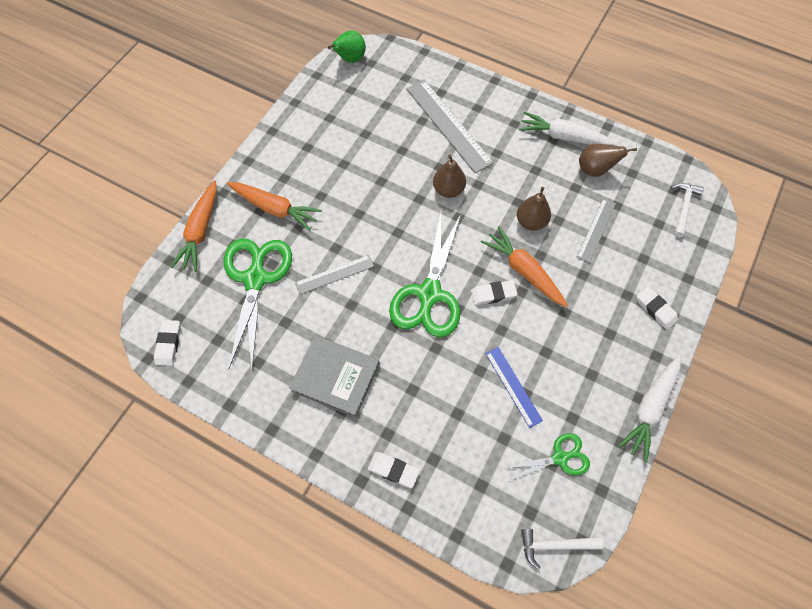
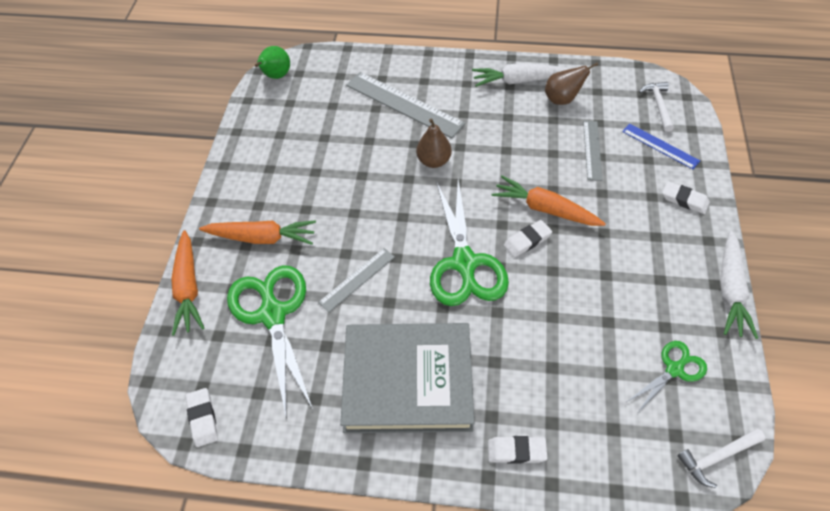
camera: 20 degrees left, 10 degrees down
grey book [289,335,380,418] -> grey book [340,323,474,433], size x1.53
blue ruler [485,347,543,428] -> blue ruler moved to [622,124,700,169]
brown pear [517,187,551,231] -> none

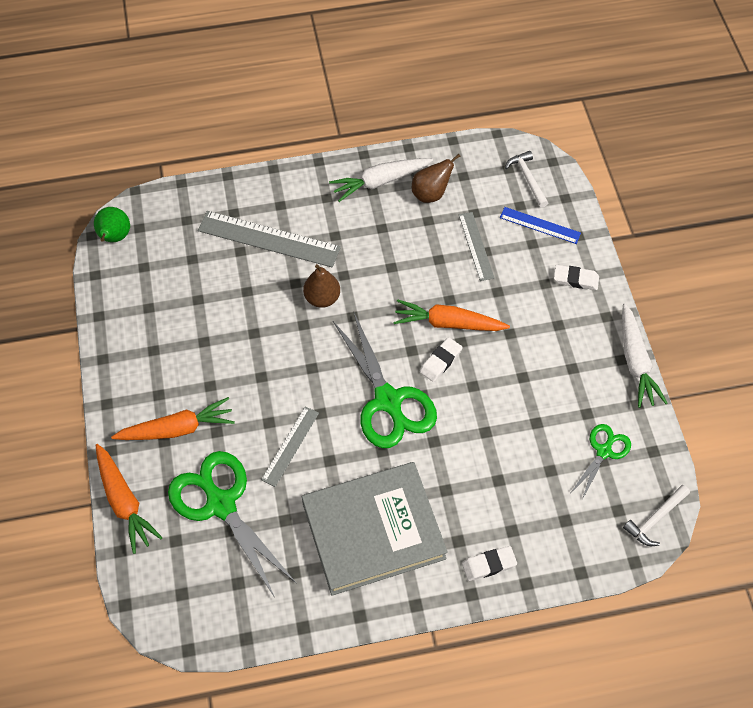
camera: 20 degrees left, 5 degrees up
white eraser [186,388,218,447] -> none

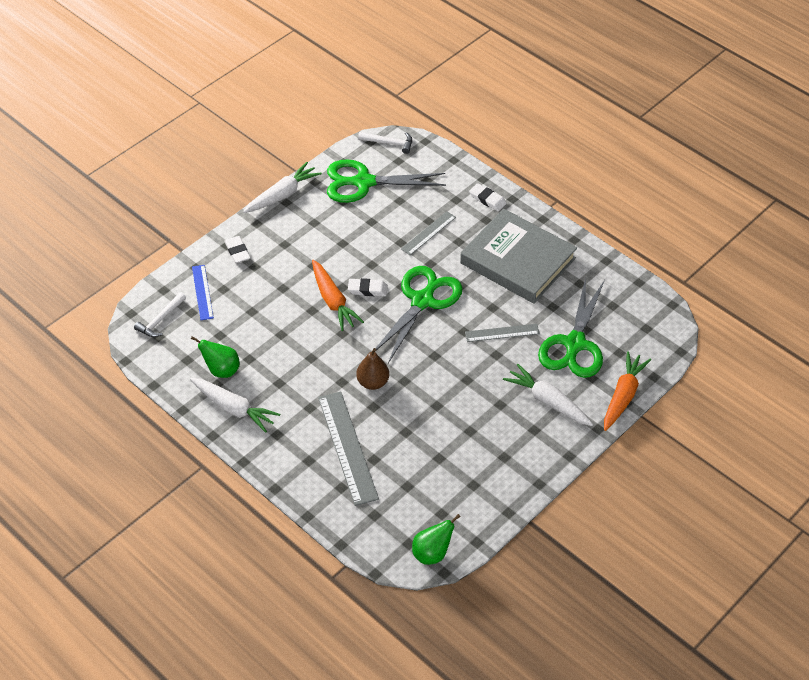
camera: 125 degrees left, 10 degrees down
orange carrot [111,397,235,440] -> white carrot [503,364,593,426]
brown pear [412,154,460,203] -> green pear [191,336,240,378]
grey ruler [459,212,494,281] -> grey ruler moved to [401,211,456,255]
green scissors [571,424,631,500] -> green scissors [327,159,446,203], size x1.86

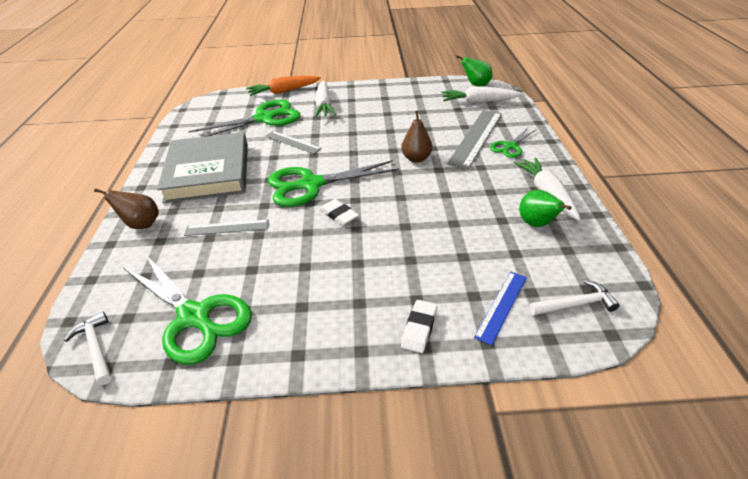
camera: 135 degrees left, 10 degrees down
white carrot [243,162,322,213] -> white carrot moved to [441,86,523,103]
orange carrot [312,260,364,331] -> none
white eraser [469,183,507,211] -> brown pear [94,188,159,229]
none -> green scissors [490,128,537,158]

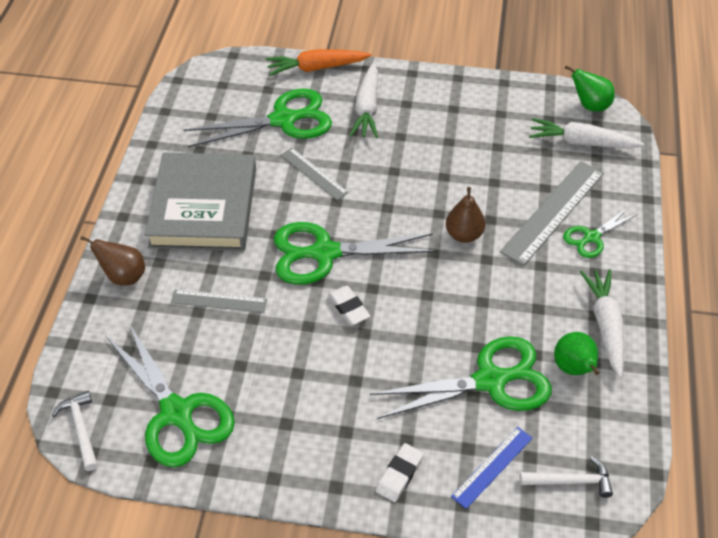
camera: 10 degrees right, 10 degrees up
none -> green scissors [370,336,552,419]

